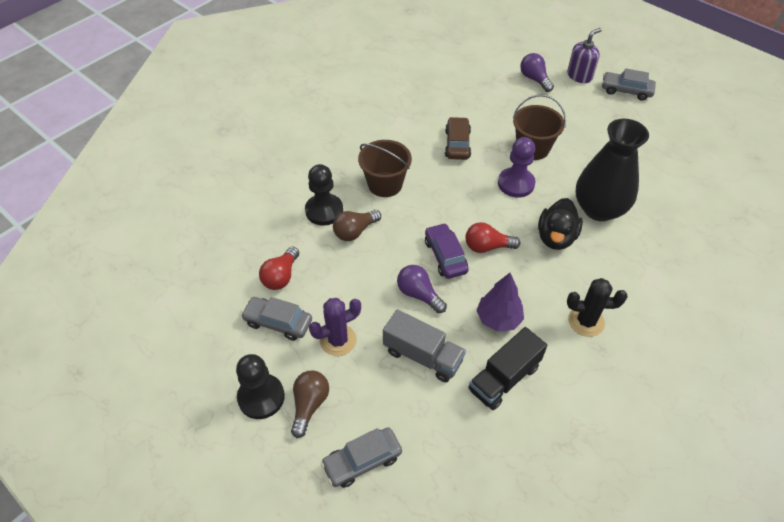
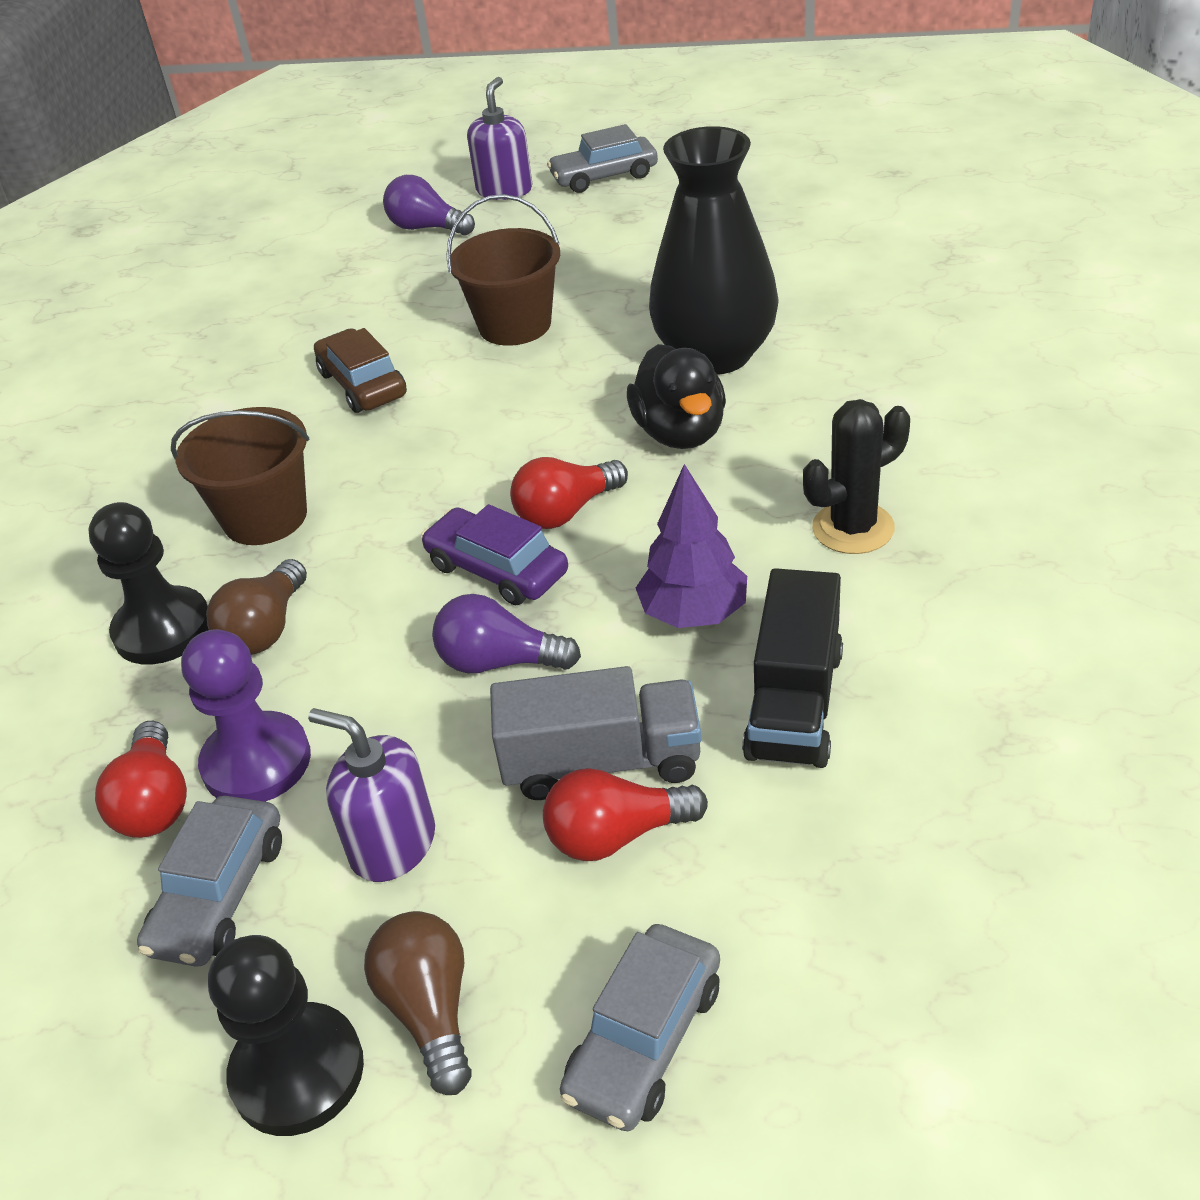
camera: 30 degrees left, 10 degrees down
grey car [241,297,312,341] -> grey car turned 60 degrees counterclockwise [137,796,282,967]
purple cactus [309,298,361,356] -> purple soap dispenser [308,708,435,882]
purple pawn [498,137,535,197] -> purple pawn moved to [181,629,311,802]
none -> red light bulb [543,768,708,861]

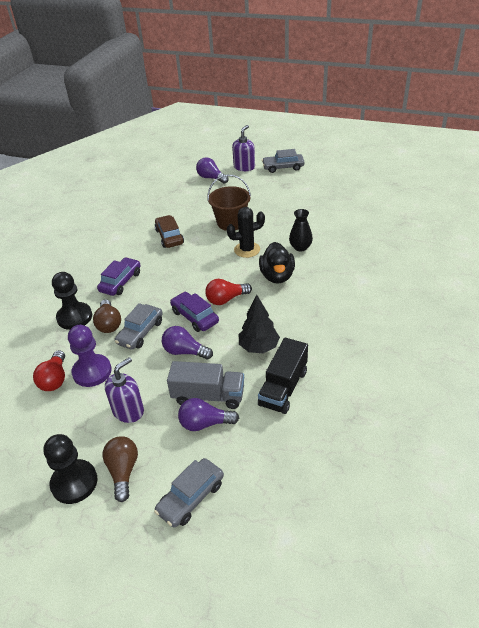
camera: 10 degrees right, 0 degrees up
grey car [137,796,282,967] -> grey car moved to [115,303,163,349]
brown bucket [171,407,309,545] -> purple car [97,257,141,296]
brown light bulb [206,559,307,655] -> brown light bulb turned 45 degrees counterclockwise [93,299,121,333]
purple soap dispenser [308,708,435,882] -> purple soap dispenser turned 90 degrees clockwise [105,357,144,423]
red light bulb [543,768,708,861] -> purple light bulb [178,398,239,431]
purple tree [636,464,747,628] -> black tree [239,295,280,353]
black vase [649,126,779,375] -> black vase [289,209,313,252], size x0.48
black cactus [803,399,910,554] -> black cactus moved to [227,207,265,258]

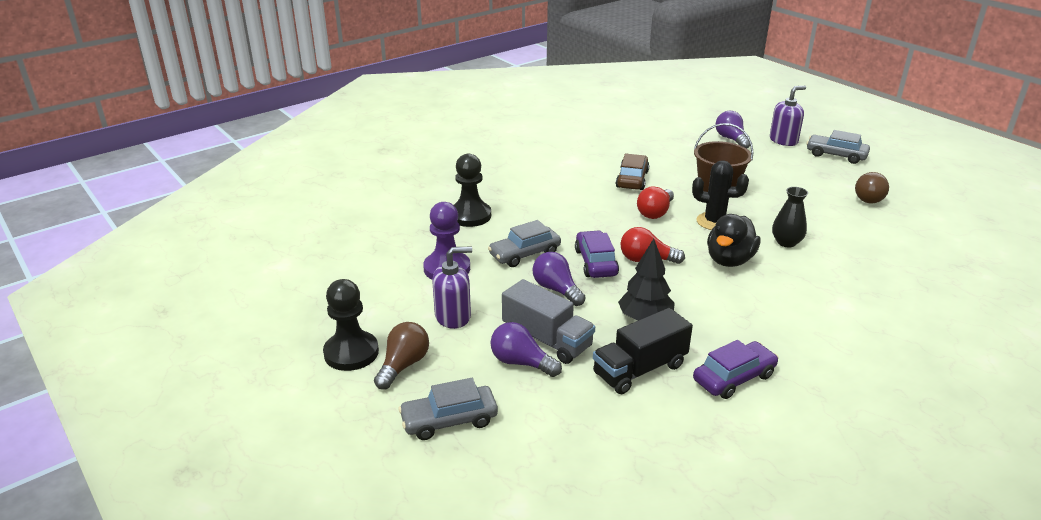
camera: 30 degrees right, 10 degrees down
red light bulb [33,350,65,391] -> red light bulb moved to [637,186,674,219]
brown light bulb [93,299,121,333] -> brown light bulb moved to [855,172,889,204]
purple car [97,257,141,296] -> purple car moved to [693,340,779,399]

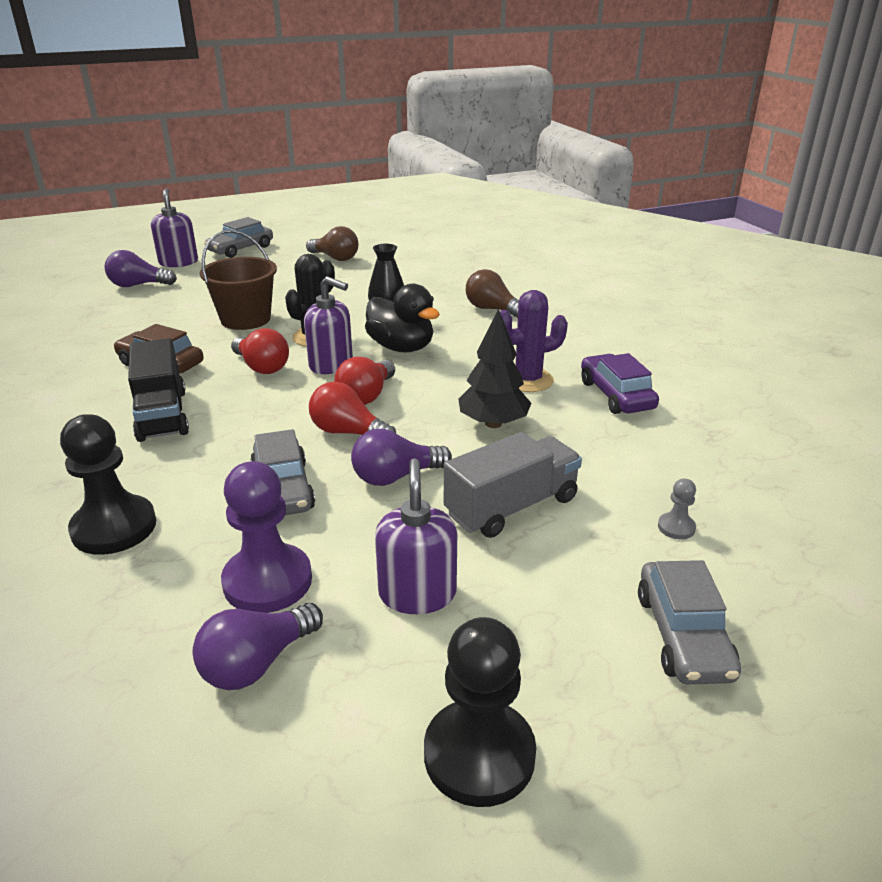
camera: 75 degrees left, 0 degrees up
brown light bulb [374,322,429,389] -> brown light bulb moved to [466,269,519,318]
purple light bulb [491,322,562,377] -> purple light bulb moved to [193,603,323,690]
purple car [575,230,619,278] -> red light bulb [309,382,396,435]
black truck [593,308,693,394] -> black truck moved to [128,338,189,442]
none -> purple soap dispenser [304,276,353,374]
none -> purple cactus [500,290,568,392]
none -> grey pawn [658,478,696,539]

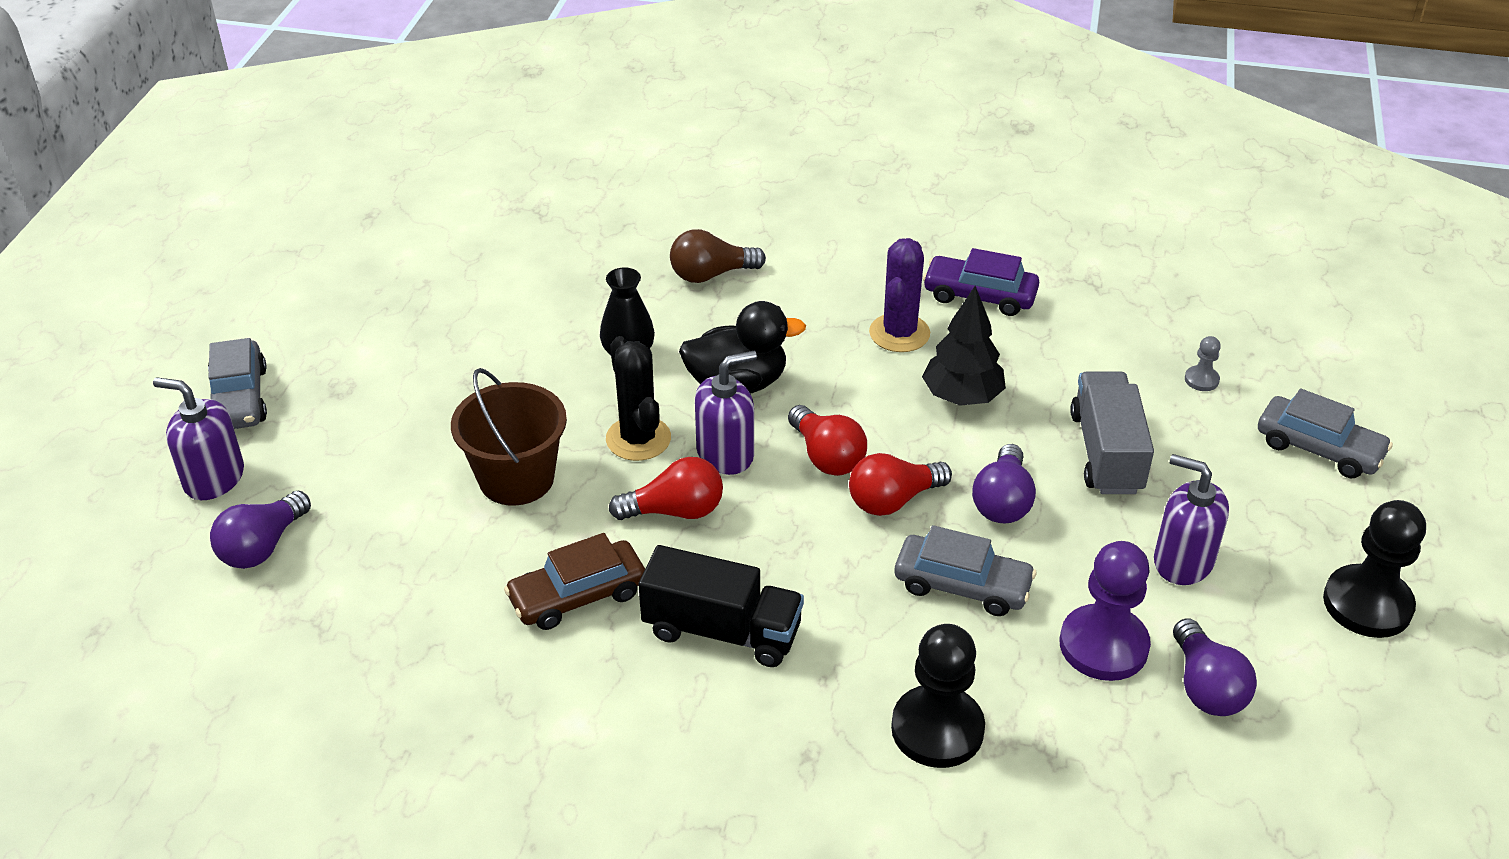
camera: 55 degrees left, 10 degrees up
brown light bulb [306,226,358,261] -> none

